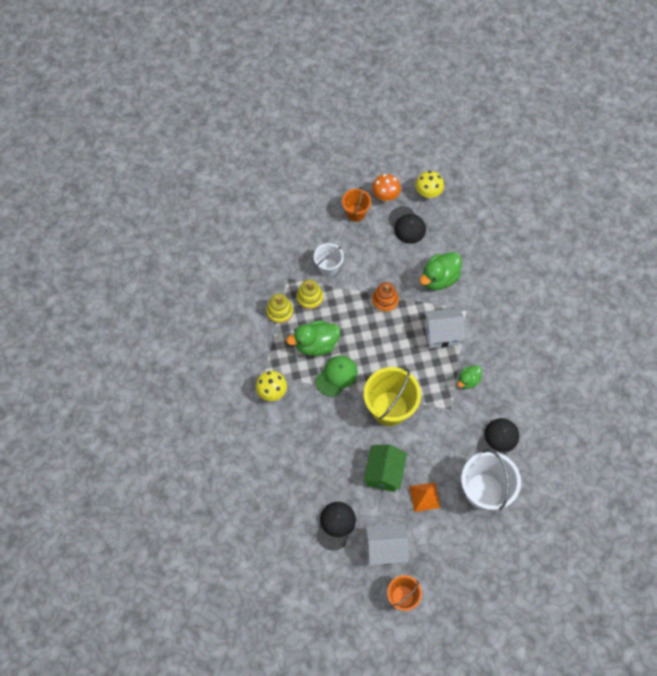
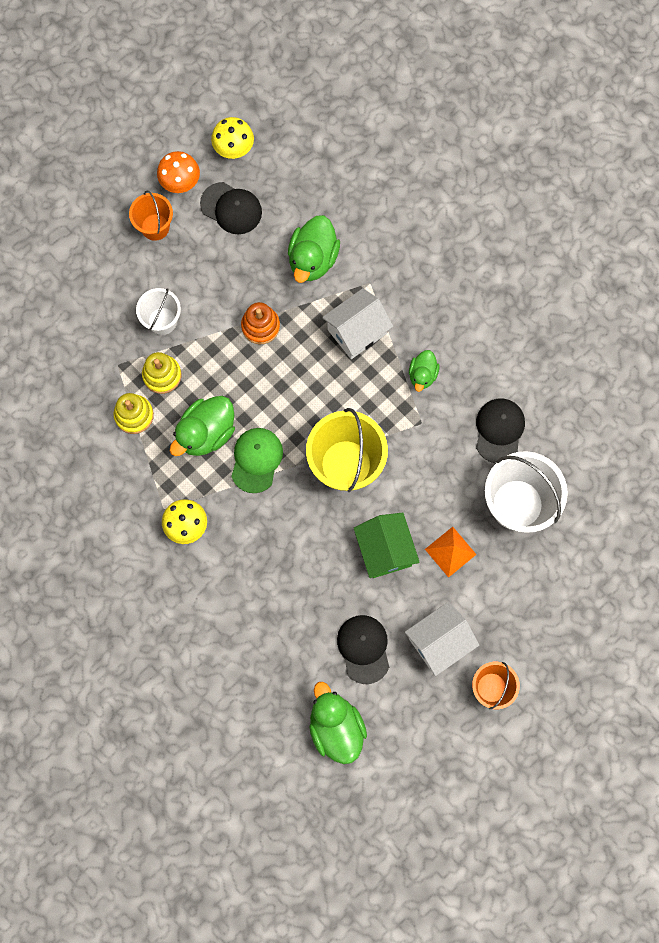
camera: 30 degrees left, 10 degrees up
none -> green duck [309,682,367,764]

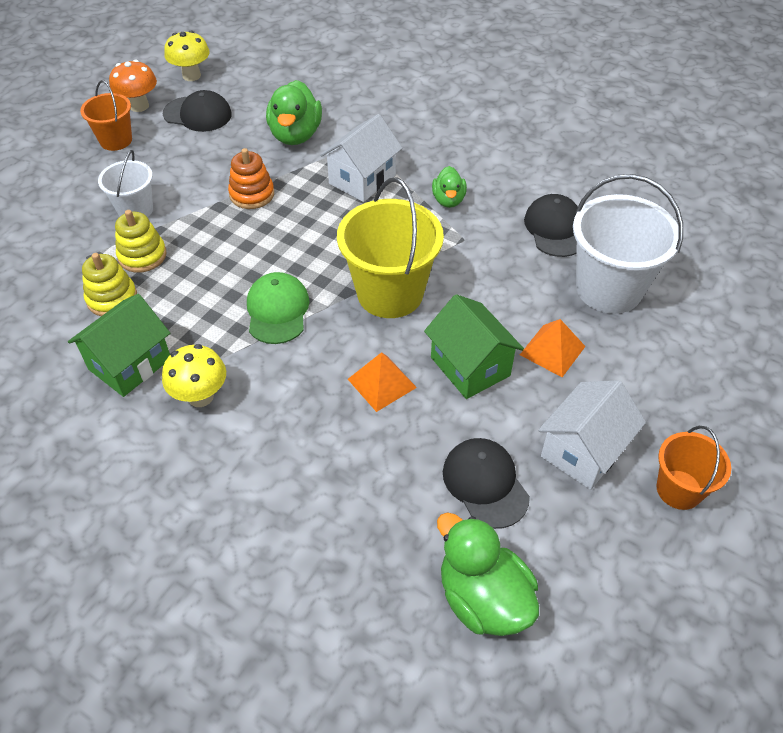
camera: 15 degrees left, 25 degrees down
green duck [170,396,235,456] -> none
none -> green house [68,294,170,397]
none -> orange pyramid [348,352,417,412]

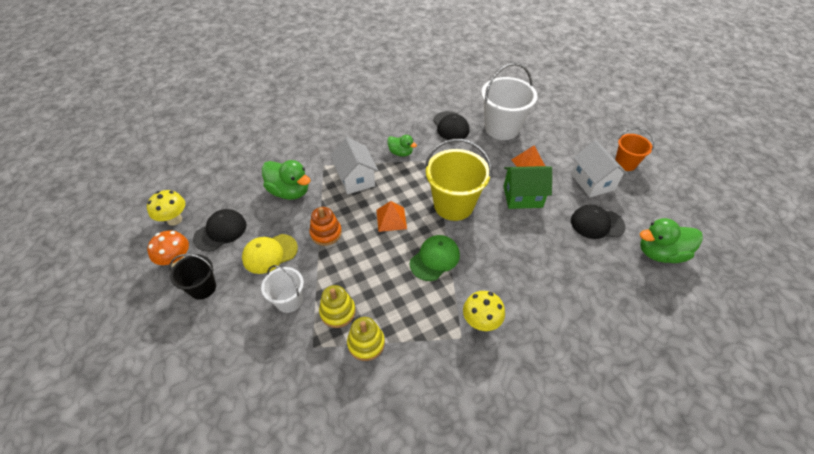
camera: 60 degrees left, 0 degrees up
green house [68,294,170,397] -> none
orange bucket [80,80,132,151] -> black bucket [169,254,216,300]
green cap [247,272,309,344] -> green cap turned 105 degrees clockwise [410,235,460,281]
orange pyramid [348,352,417,412] -> orange pyramid moved to [377,201,407,232]
black cap [524,194,578,257] -> black cap turned 135 degrees counterclockwise [433,111,470,140]
none -> yellow cap [242,234,298,274]

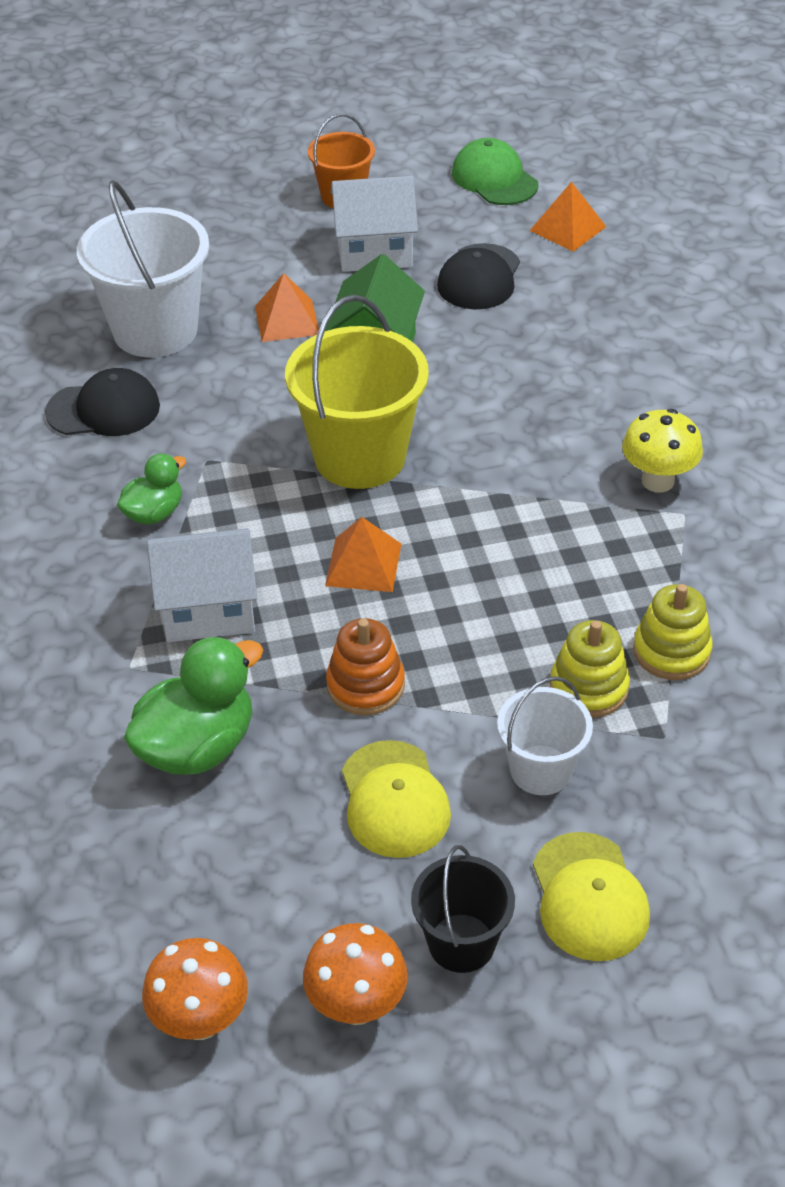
camera: 75 degrees left, 5 degrees down
yellow mushroom [147,190,185,226] -> orange mushroom [142,938,248,1040]
black cap [193,209,246,252] -> none
green cap [410,235,460,281] -> green cap moved to [452,138,538,205]
green duck [640,218,703,263] -> orange pyramid [530,182,606,252]
none -> yellow cap [533,832,650,961]

